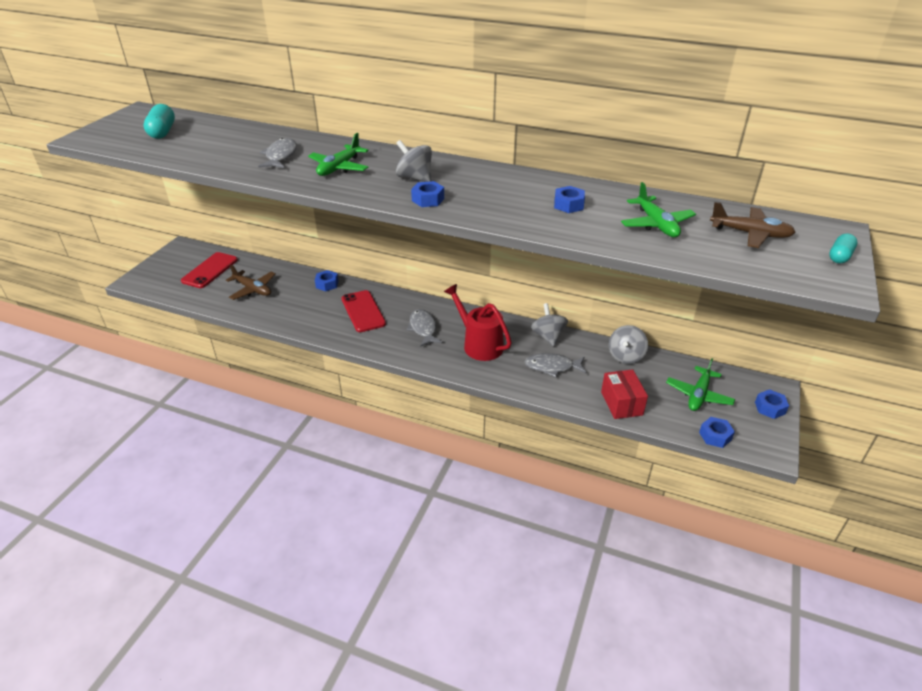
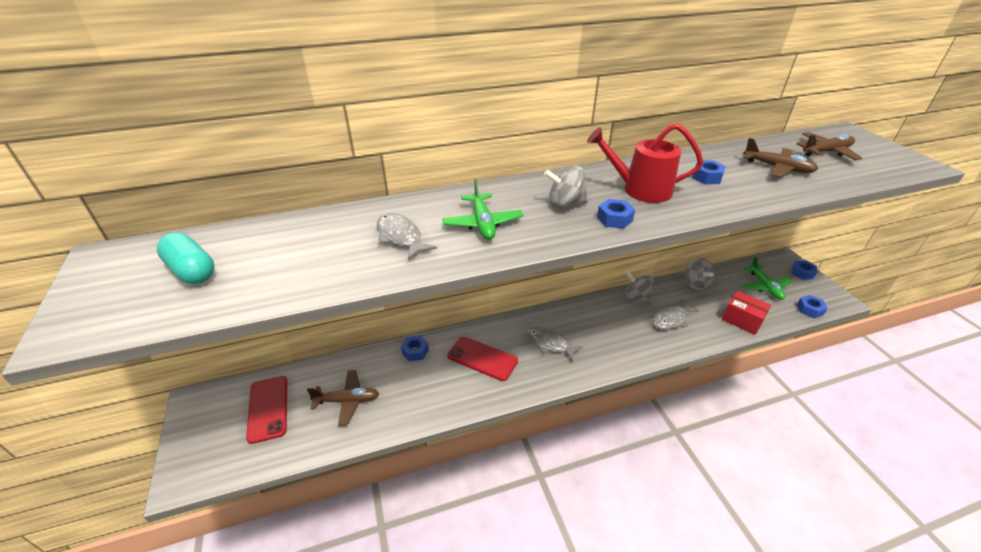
camera: 40 degrees left, 0 degrees up
red watering can [444,284,512,361] -> red watering can moved to [587,123,703,203]
green plane [621,182,696,237] -> brown plane [743,138,818,177]
turquoise capsule [829,233,858,263] -> none

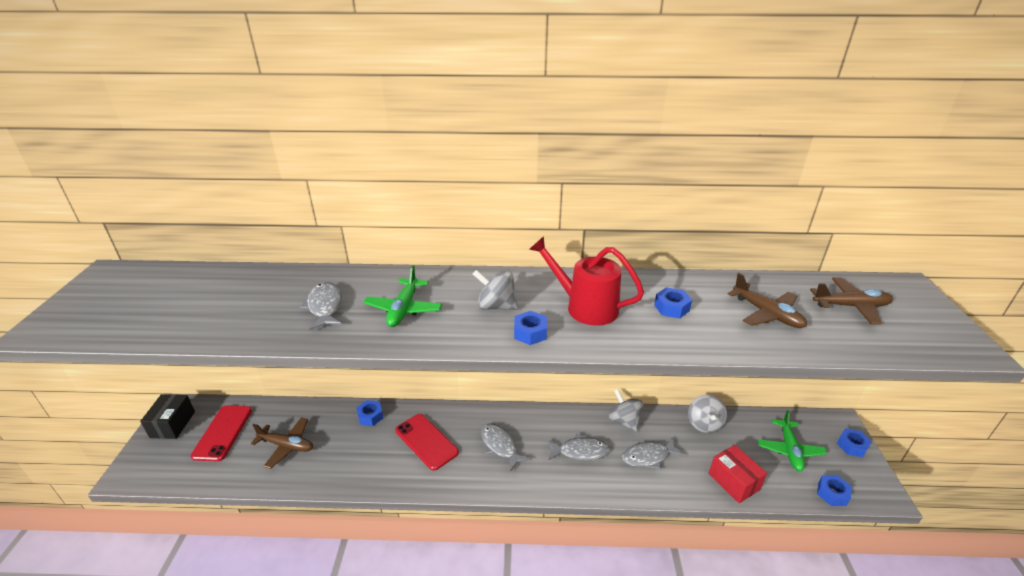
camera: 20 degrees right, 5 degrees down
turquoise capsule [157,233,214,284] -> none
none -> black box [140,394,195,439]
none -> grey fish [547,433,610,461]

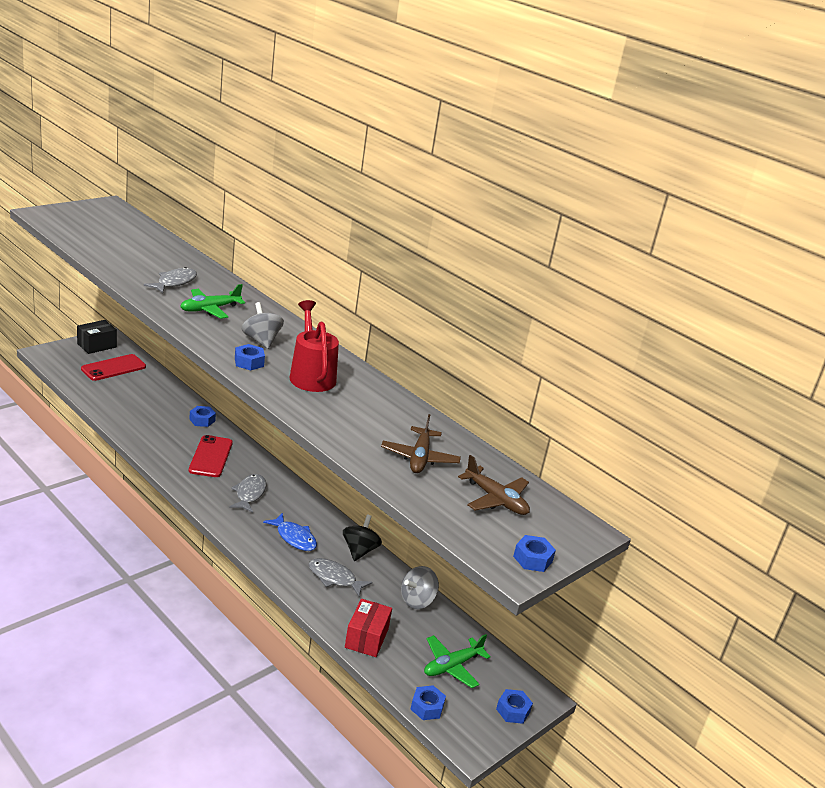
camera: 40 degrees right, 5 degrees down
brown plane [251,417,313,469] -> none
grey fish [547,433,610,461] -> blue fish [263,513,317,551]
grey spinning top [609,389,643,432] -> black spinning top [343,514,382,561]
blue nut [654,287,692,318] -> blue nut moved to [513,535,556,572]

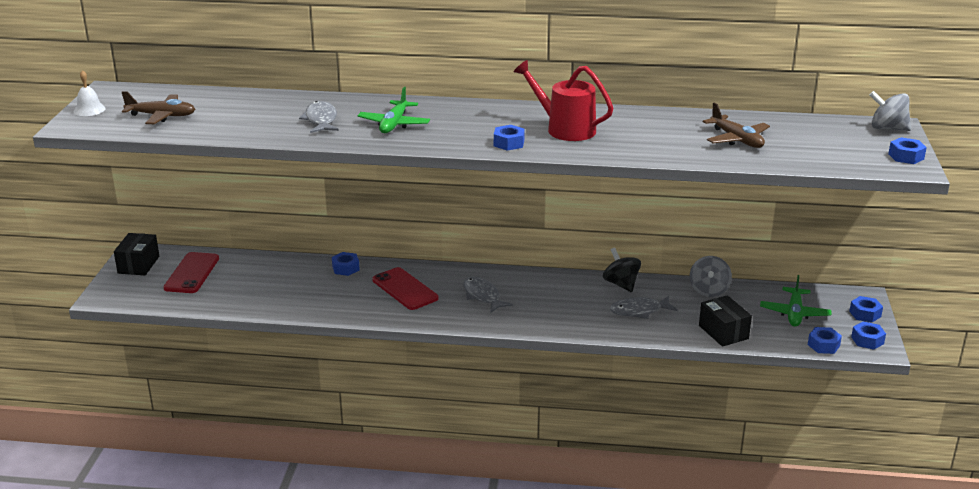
camera: 35 degrees left, 0 degrees up
grey spinning top [241,302,284,349] -> grey spinning top moved to [870,91,911,131]
blue fish [263,513,317,551] -> none
red box [345,599,392,657] -> black box [699,295,752,347]
brown plane [458,455,530,515] -> brown plane moved to [122,91,195,124]
none -> white bell [74,70,106,116]
none -> blue nut [851,321,886,350]

